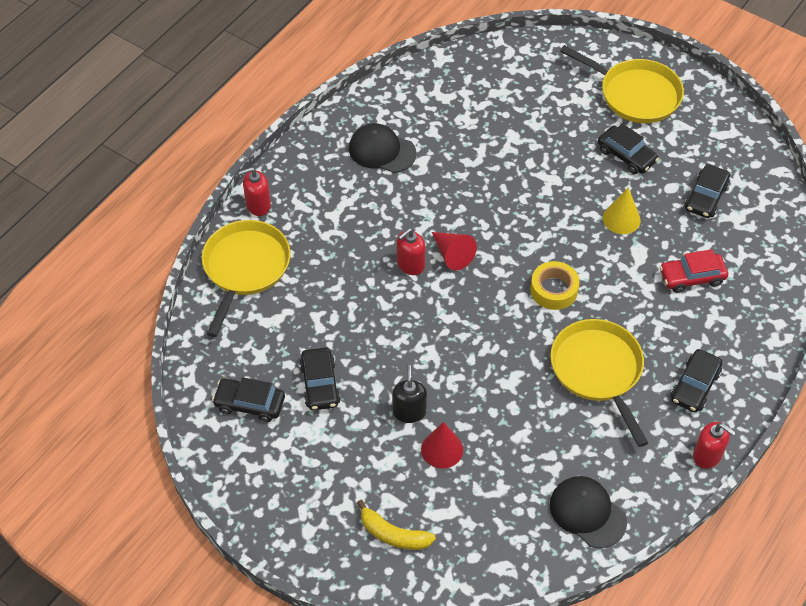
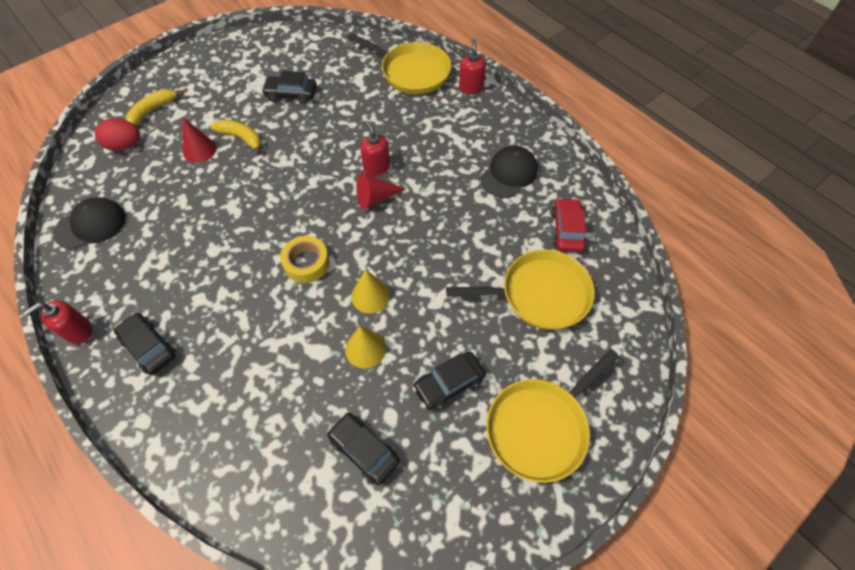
camera: 105 degrees right, 5 degrees up
black car [212,377,285,422] -> none
black soap dispenser [392,365,427,423] -> yellow banana [210,119,262,155]
yellow pan [550,319,648,447] -> yellow pan moved to [446,250,595,330]
red car [660,249,728,293] -> red car moved to [551,198,587,252]
none -> red egg [95,118,140,151]
none -> yellow cone [351,269,390,313]

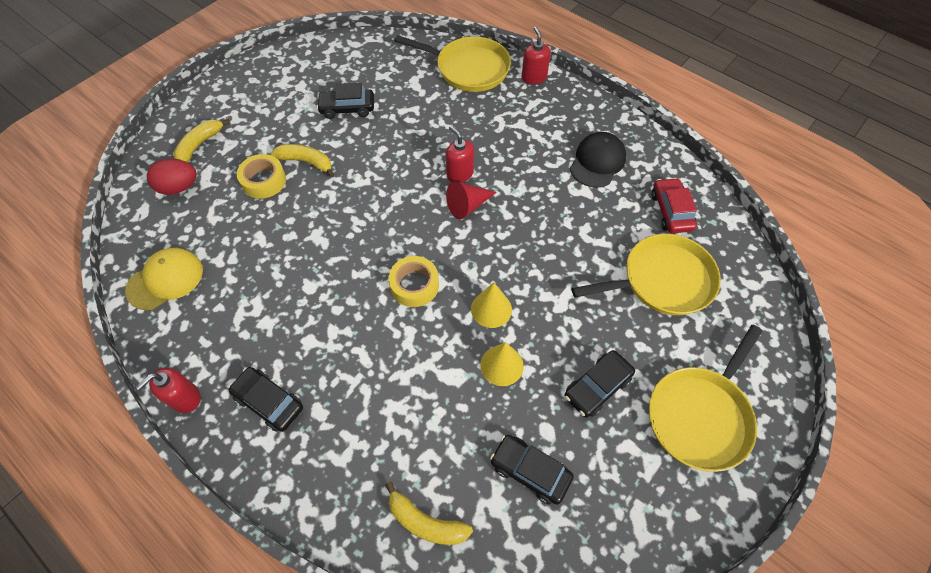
camera: 10 degrees left, 0 degrees up
black cap [53,197,126,250] -> yellow cap [125,248,203,310]
red cone [182,117,217,163] -> yellow tape [237,154,286,199]
none -> yellow banana [386,481,473,545]

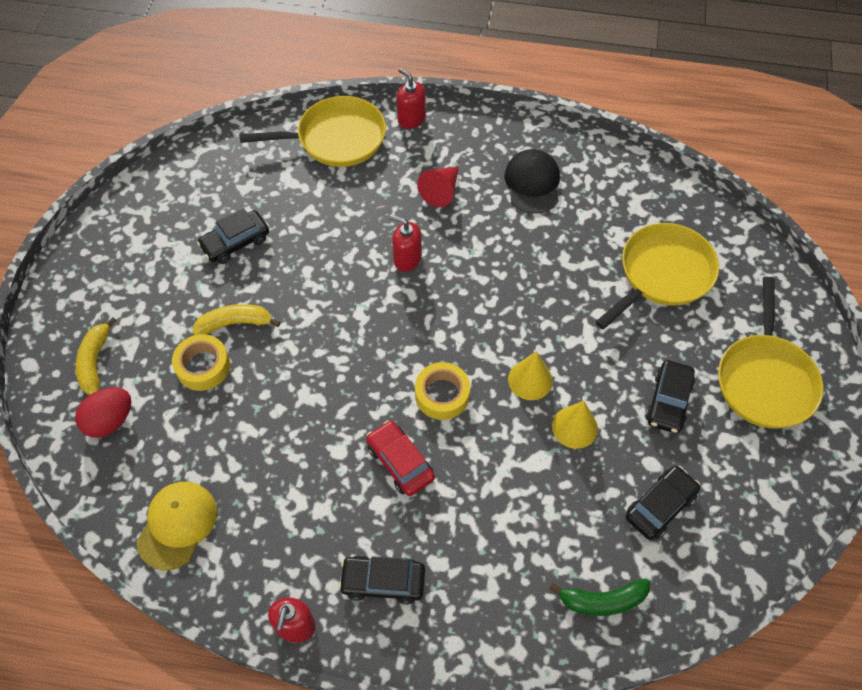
camera: 30 degrees left, 0 degrees up
yellow banana [386,481,473,545] -> green banana [549,579,650,616]
red cone [446,181,497,219] -> red cone moved to [417,167,459,207]
black car [490,435,574,505] -> black car turned 135 degrees clockwise [626,466,700,540]
red car [651,178,697,233] -> red car moved to [366,420,435,496]

